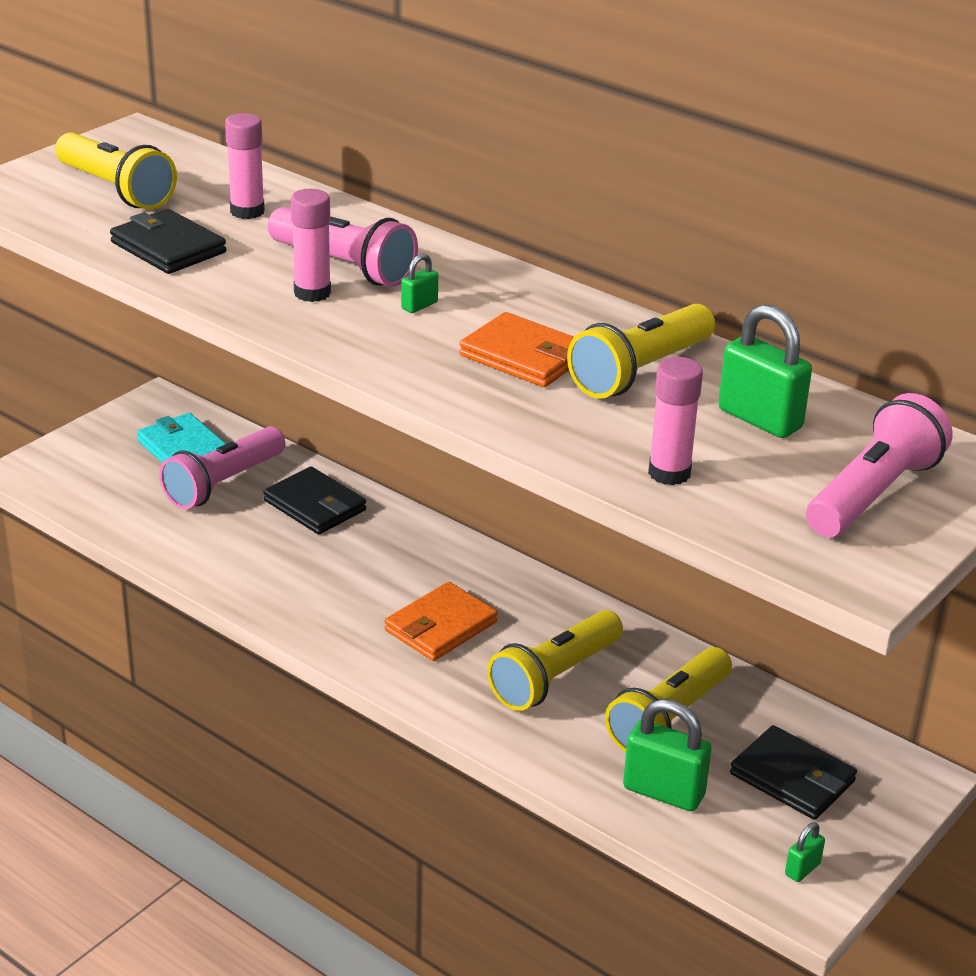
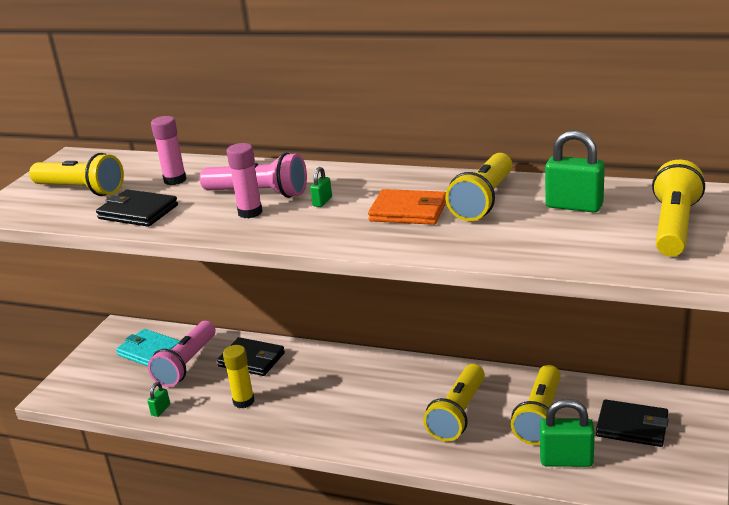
camera: 15 degrees left, 5 degrees down
orange wallet [385,582,498,661] -> none
pink glue stick [648,357,703,485] -> none
green padlock [785,822,825,882] -> green padlock moved to [148,382,170,417]
pink flashlight [806,393,953,537] -> yellow flashlight [652,160,705,257]
none -> yellow glue stick [223,345,254,408]

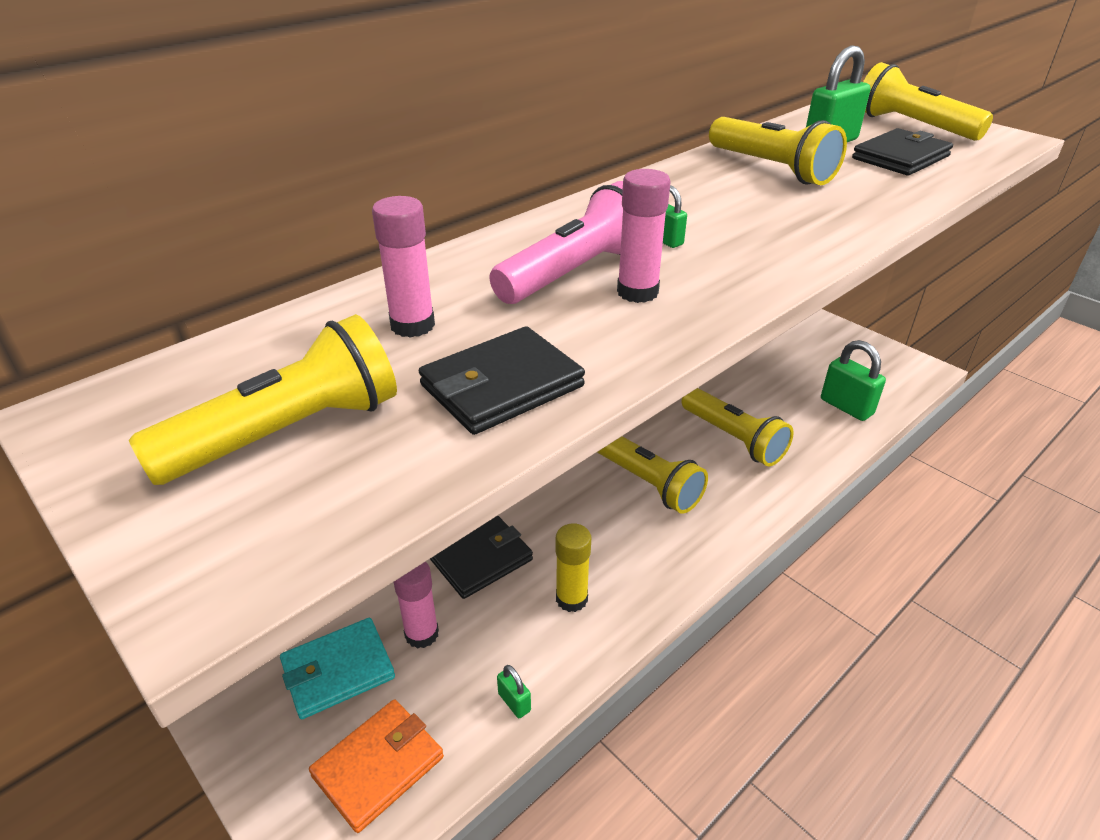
camera: 65 degrees left, 10 degrees up
pink flashlight [148,321,216,387] -> pink glue stick [394,562,439,649]
orange wallet [368,189,446,225] -> orange wallet moved to [309,699,444,833]
yellow flashlight [511,365,561,445] -> yellow flashlight moved to [597,436,708,514]
green padlock [540,399,595,467] -> green padlock turned 75 degrees counterclockwise [821,340,886,421]
black wallet [596,399,669,447] -> black wallet moved to [852,128,953,175]

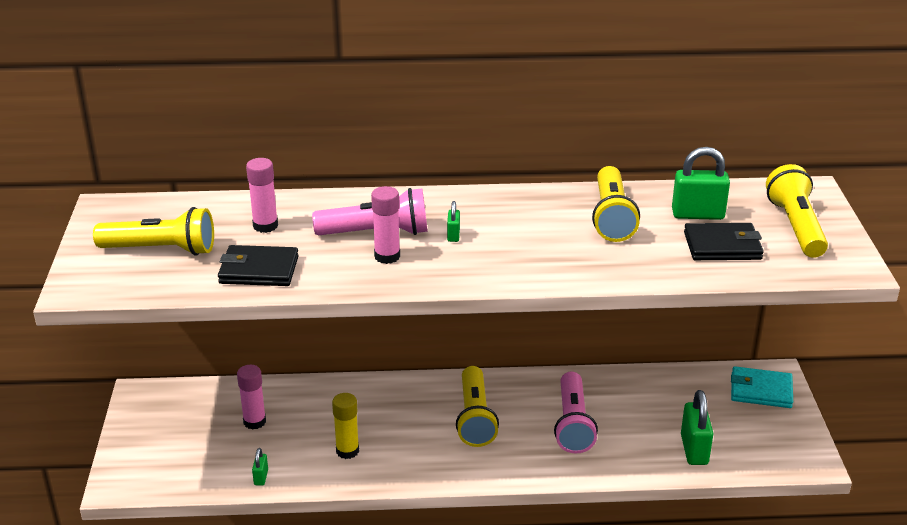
camera: 40 degrees right, 5 degrees down
turquoise wallet [280,618,395,719] -> turquoise wallet moved to [731,366,793,408]
orange wallet [309,699,444,833] -> none
black wallet [430,516,533,599] -> none
yellow flashlight [682,388,794,466] -> pink flashlight [554,371,598,454]

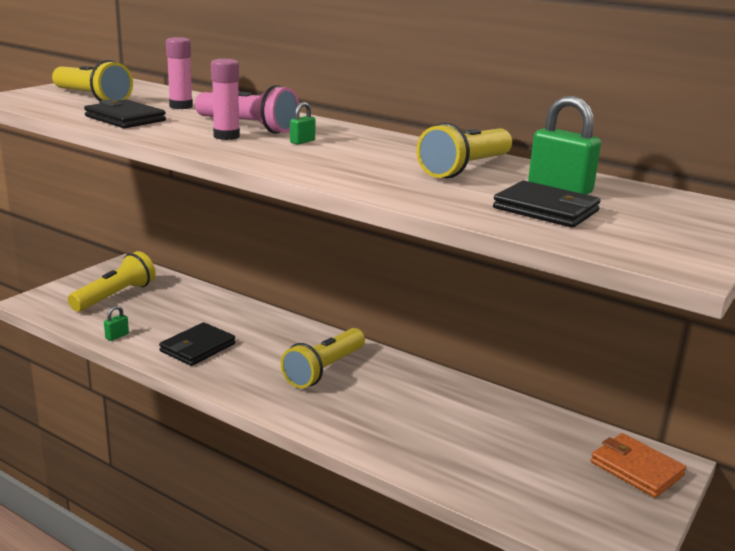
camera: 35 degrees right, 10 degrees down
pink glue stick [237,365,266,429] -> none
yellow glue stick [332,393,359,459] -> black wallet [159,322,235,366]
pink flashlight [554,371,598,454] -> none
green padlock [681,390,713,465] -> none
turquoise wallet [731,366,793,408] -> orange wallet [591,433,686,498]
yellow flashlight [766,164,828,258] -> yellow flashlight moved to [68,251,156,312]

